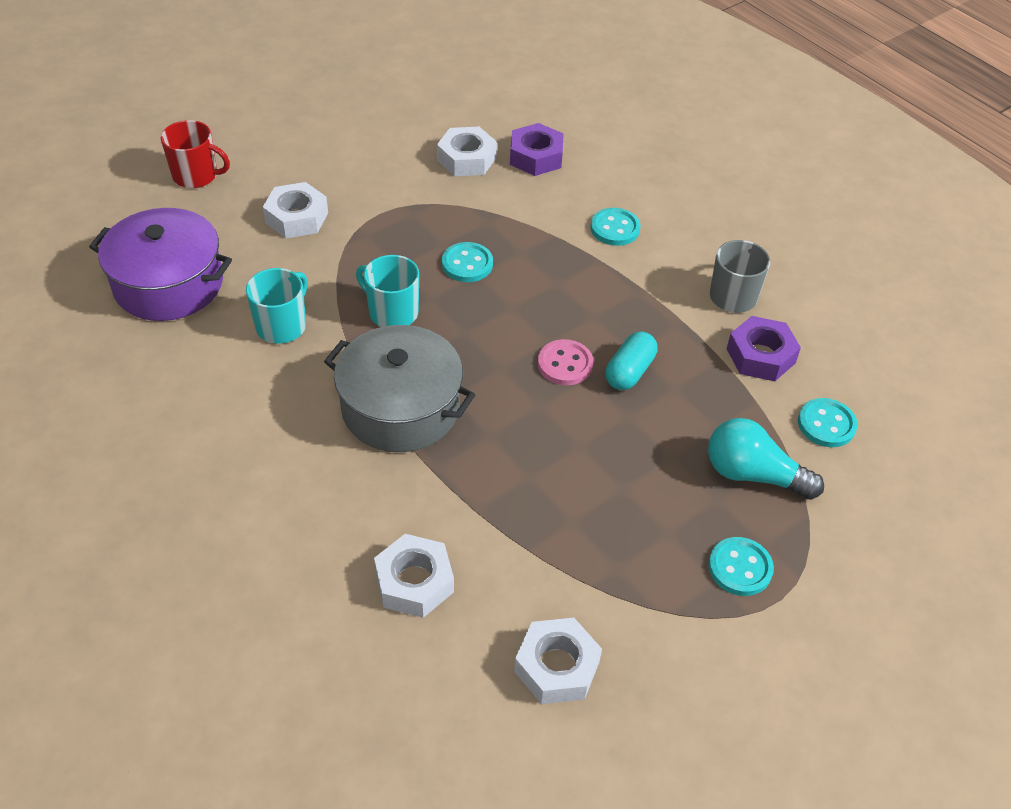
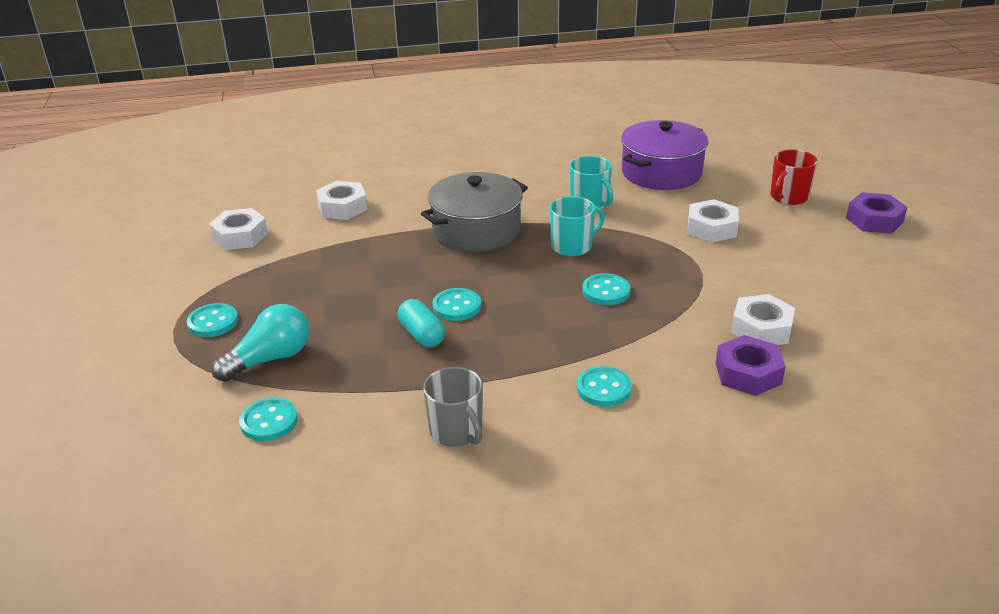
camera: 120 degrees right, 15 degrees down
pink button [538,339,593,385] -> turquoise button [432,288,481,321]
purple nut [727,316,801,381] -> purple nut moved to [846,192,907,234]

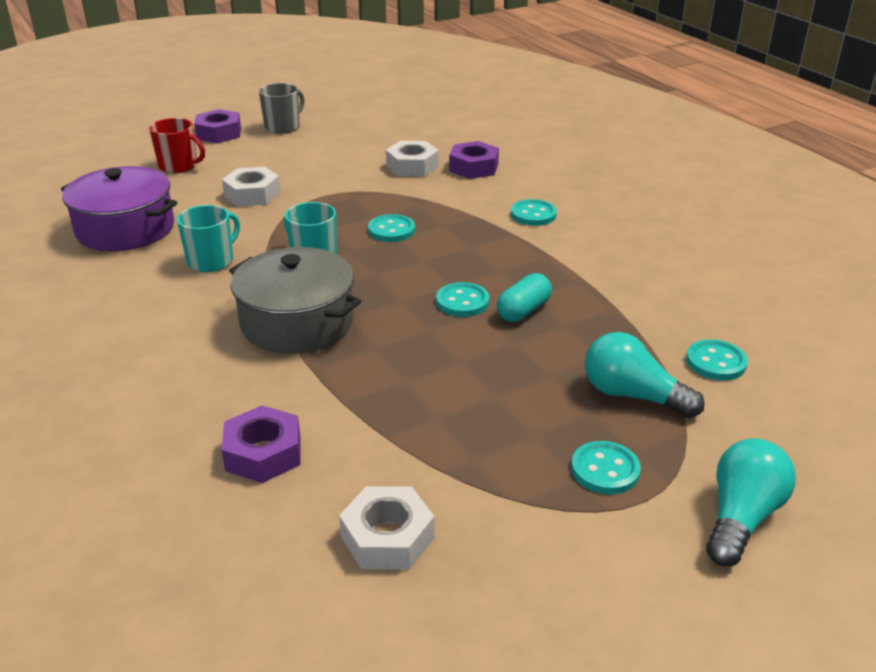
camera: 110 degrees left, 0 degrees up
white nut [316,181,368,220] -> purple nut [221,405,300,483]
grey mug [423,367,483,447] -> grey mug moved to [259,83,305,134]
none -> turquoise light bulb [706,438,796,566]

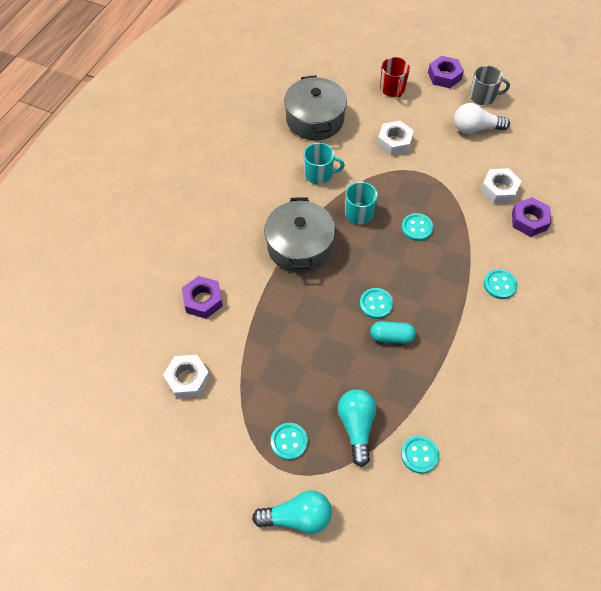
camera: 55 degrees right, 25 degrees up
purple pot [61,166,177,251] -> grey pot [284,75,347,140]
none -> white light bulb [454,103,510,134]

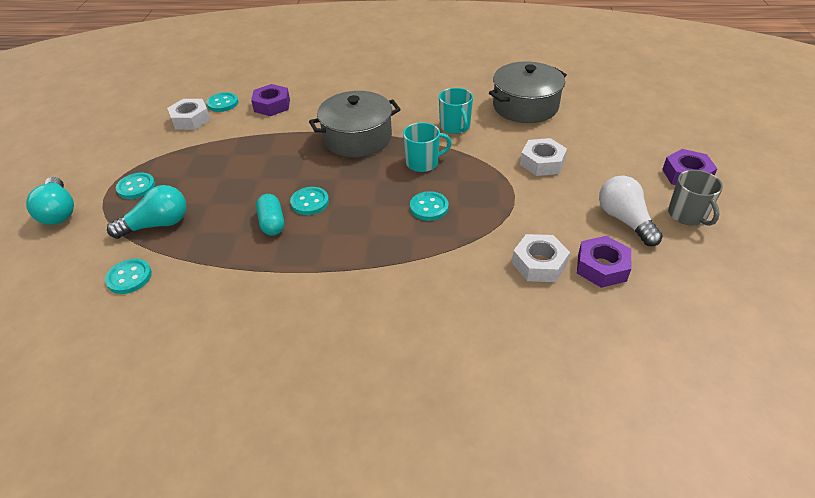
camera: 70 degrees right, 15 degrees down
red mug [380,57,410,98] -> none
turquoise button [484,269,518,299] -> turquoise button moved to [206,92,239,112]
purple nut [512,197,551,237] -> purple nut moved to [577,236,631,288]

